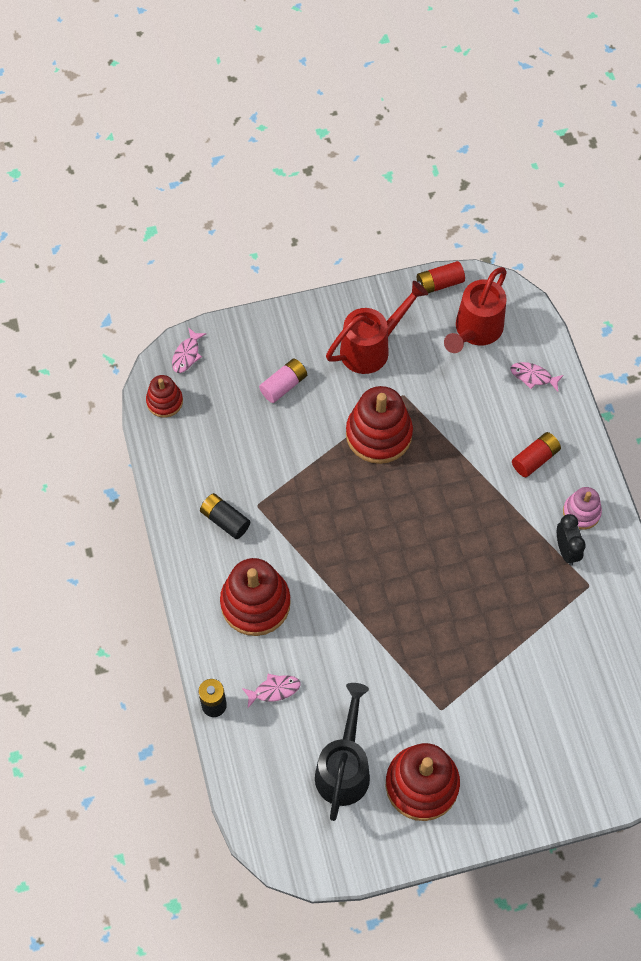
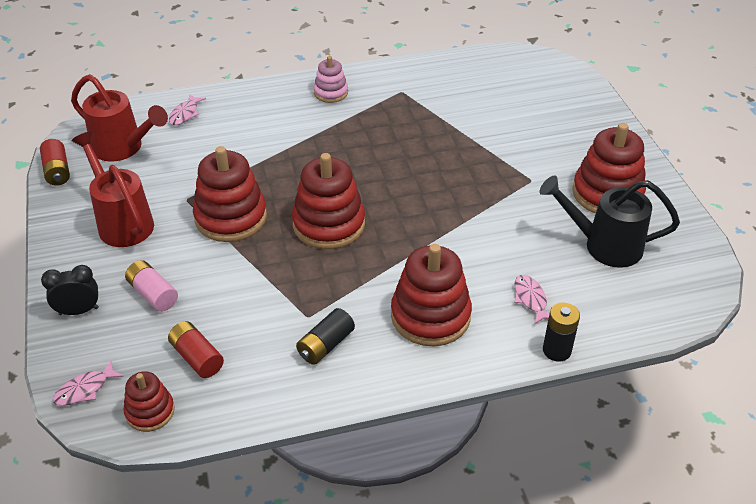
camera: 90 degrees left, 20 degrees down
pink fish [172,327,206,373] -> pink fish turned 120 degrees clockwise [53,360,124,406]
red battery [512,432,561,477] -> red battery moved to [168,321,224,378]
black clock [557,514,586,566] -> black clock moved to [41,265,99,315]
none -> red stacking toy [292,153,365,249]

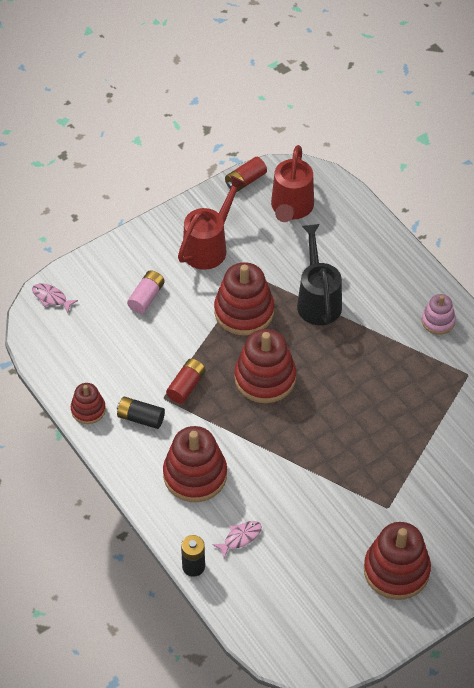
camera: 70 degrees right, 10 degrees up
black clock [41,265,99,315] -> none
red stacking toy [124,371,175,432] -> red stacking toy moved to [71,383,106,424]
red battery [168,321,224,378] -> red battery moved to [166,359,206,404]
pink fish [169,94,206,125] -> none
black watering can [540,175,680,268] -> black watering can moved to [297,224,342,325]

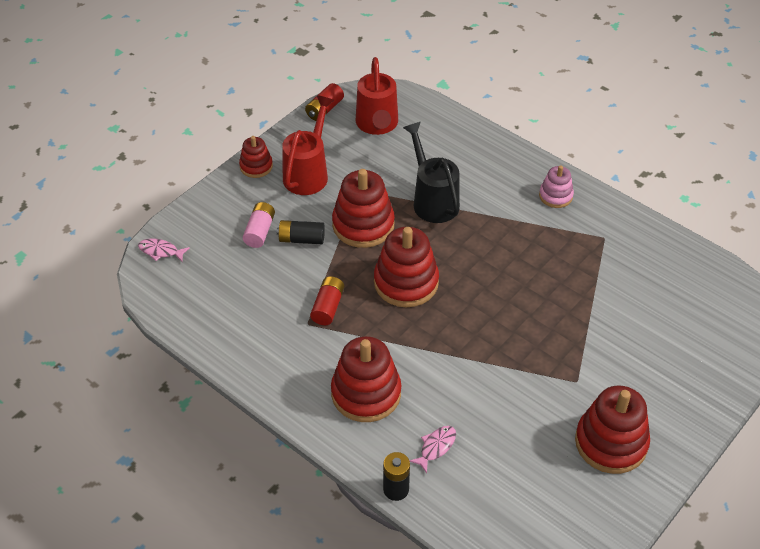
camera: 15 degrees left, 5 degrees down
red stacking toy [71,383,106,424] -> red stacking toy moved to [239,136,273,178]
black battery [117,397,165,429] -> black battery moved to [277,220,325,244]

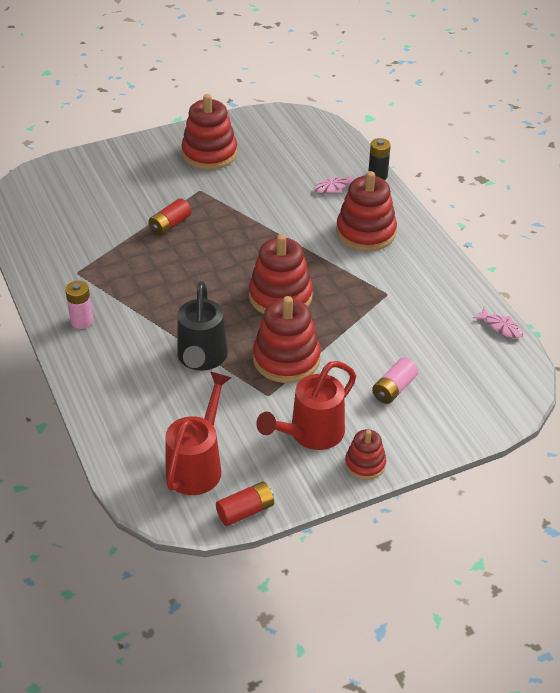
camera: 155 degrees left, 5 degrees down
pink fish [138,239,190,261] -> pink fish moved to [473,308,524,338]
black battery [277,220,325,244] -> none
red battery [310,276,345,325] -> red battery moved to [148,198,191,236]
pink stacking toy [539,165,574,208] -> pink battery [65,281,93,329]

